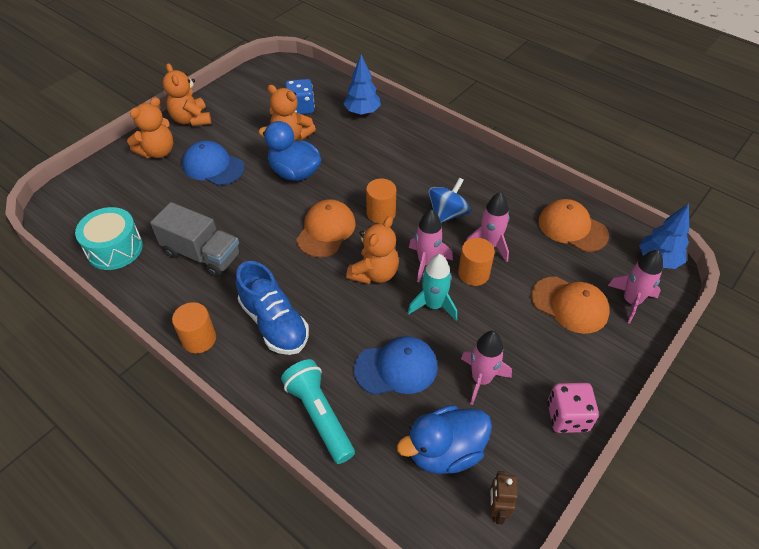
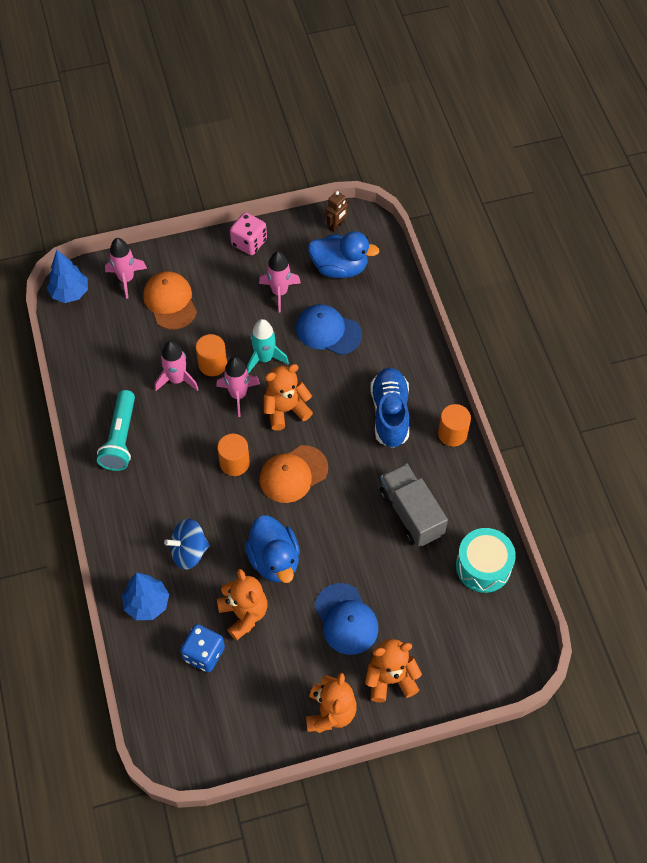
camera: 145 degrees left, 10 degrees up
turquoise flashlight [281,359,355,464] -> turquoise flashlight moved to [97,390,135,471]
blue spinning top [428,178,471,223] -> blue spinning top moved to [164,519,210,570]
orange cap [538,199,609,252] -> none

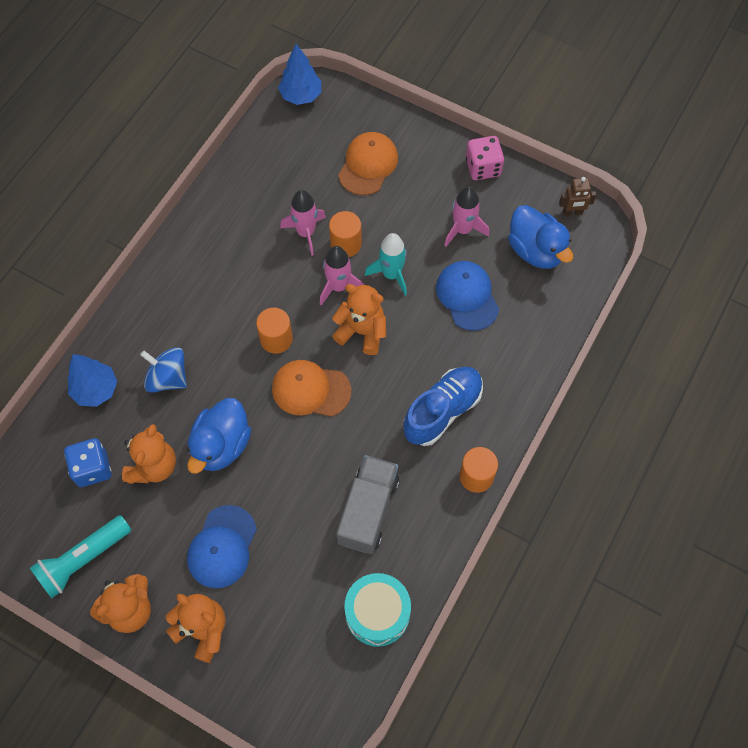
camera: 45 degrees right, 5 degrees up
turquoise flashlight [97,390,135,471] -> turquoise flashlight moved to [30,515,131,598]
pink rocket [105,238,147,299] -> none

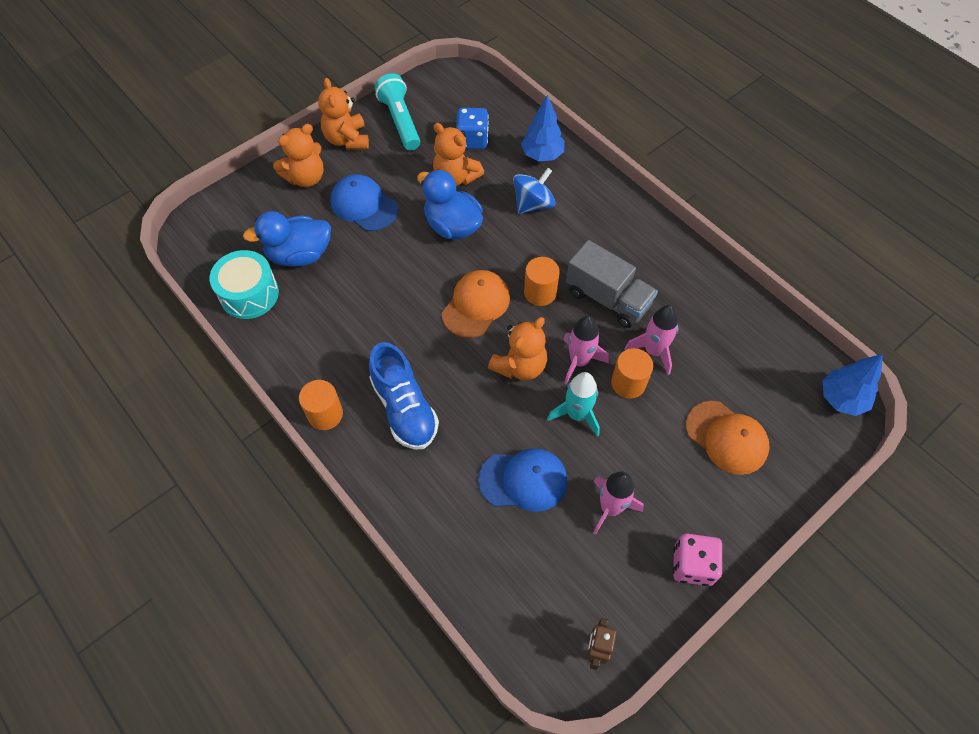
camera: 110 degrees right, 5 degrees down
grey truck [336,455,400,554] -> grey truck moved to [566,240,658,328]
blue duck [508,205,573,269] -> blue duck moved to [243,211,331,267]

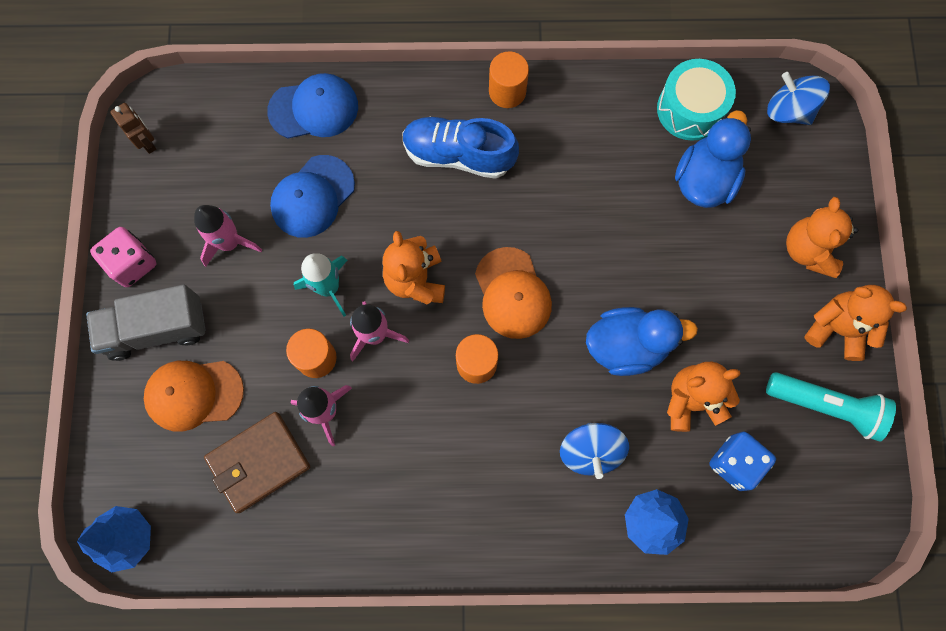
camera: 130 degrees right, 15 degrees up
blue cap [330,174,398,231] -> blue cap moved to [267,73,358,139]
grey truck [566,240,658,328] -> grey truck moved to [86,285,206,361]
none -> brown wallet [204,412,310,513]
none -> blue spinning top [767,72,830,125]

